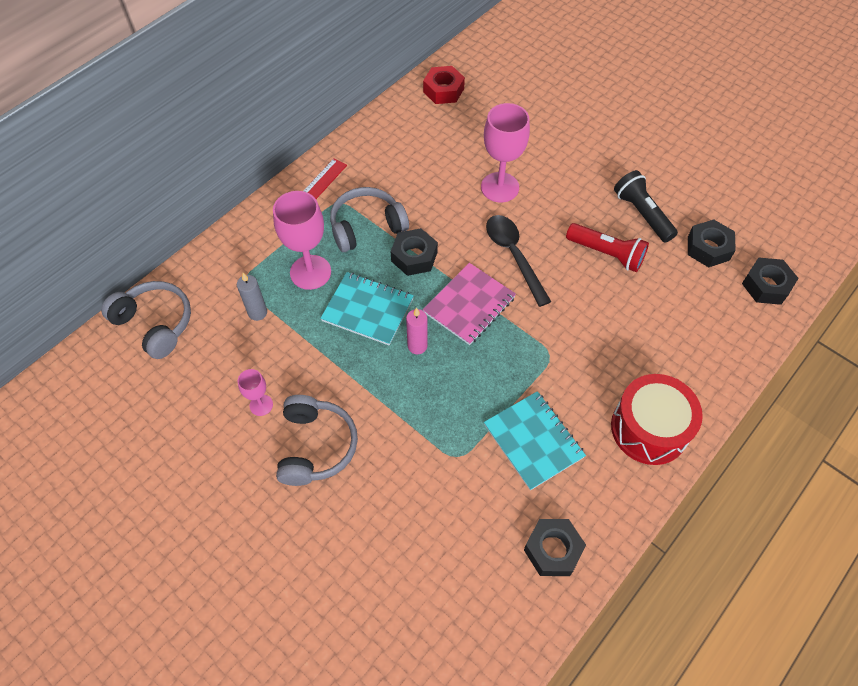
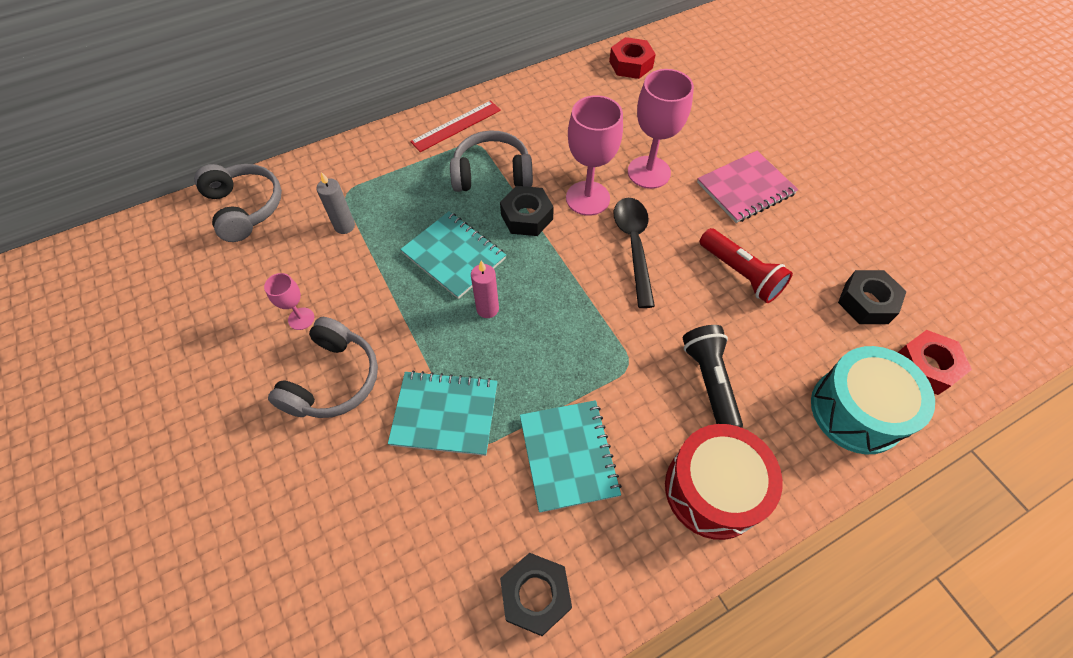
camera: 20 degrees right, 0 degrees up
pink goblet [273,191,331,290] -> pink goblet moved to [566,95,623,216]
pink notebook [423,263,516,345] -> pink notebook moved to [697,151,798,223]
black flashlight [614,170,678,242] -> black flashlight moved to [683,325,743,428]
black nut [742,257,798,305] -> red nut [898,330,972,395]
none -> turquoise notebook [388,370,498,456]
none -> turquoise drum [811,346,935,454]

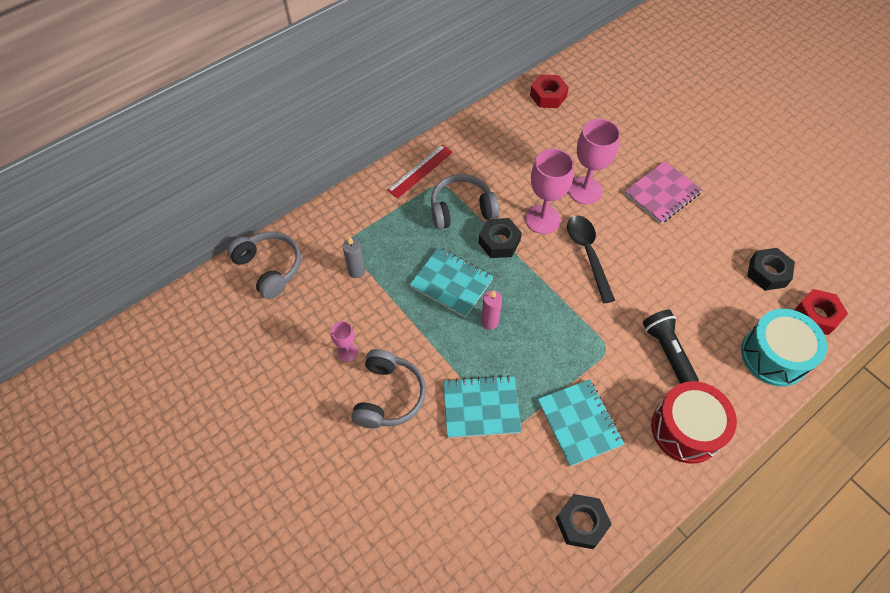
camera: 10 degrees left, 0 degrees up
red flashlight [699,228,793,303] -> none

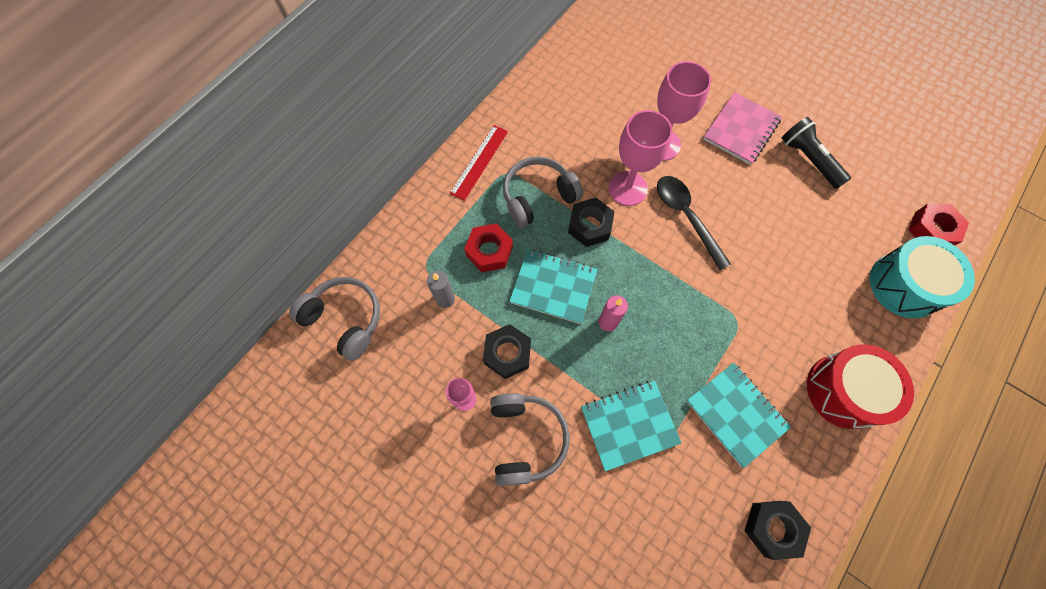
camera: 15 degrees left, 10 degrees up
red nut [530,74,569,108] -> red nut moved to [464,223,513,272]
black flashlight [643,310,699,384] -> black flashlight moved to [782,117,851,189]
black nut [747,248,795,291] -> black nut moved to [483,324,531,379]

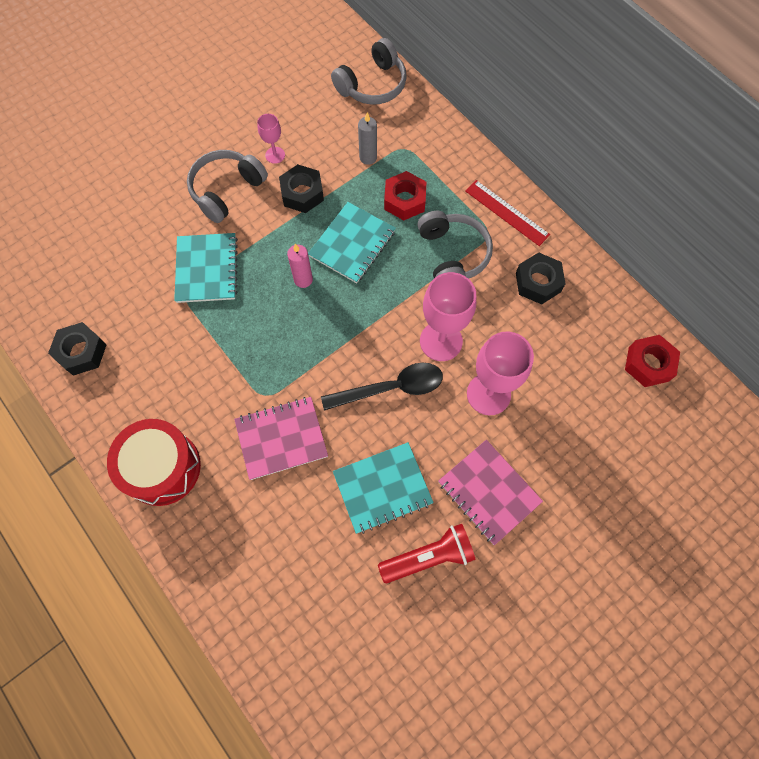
camera: 105 degrees right, 0 degrees up
grey headphones [490,393,570,486] -> grey headphones turned 120 degrees clockwise [187,150,268,223]
black nut [568,198,615,247] -> black nut moved to [516,253,565,304]
turquoise notebook [686,363,791,468] -> turquoise notebook moved to [333,442,434,534]
black flashlight [782,117,851,189] -> red flashlight [378,524,476,583]
turquoise drum [870,236,975,318] -> none
red nut [908,204,969,245] -> red nut moved to [625,335,680,387]
none -> pink notebook [234,397,328,480]

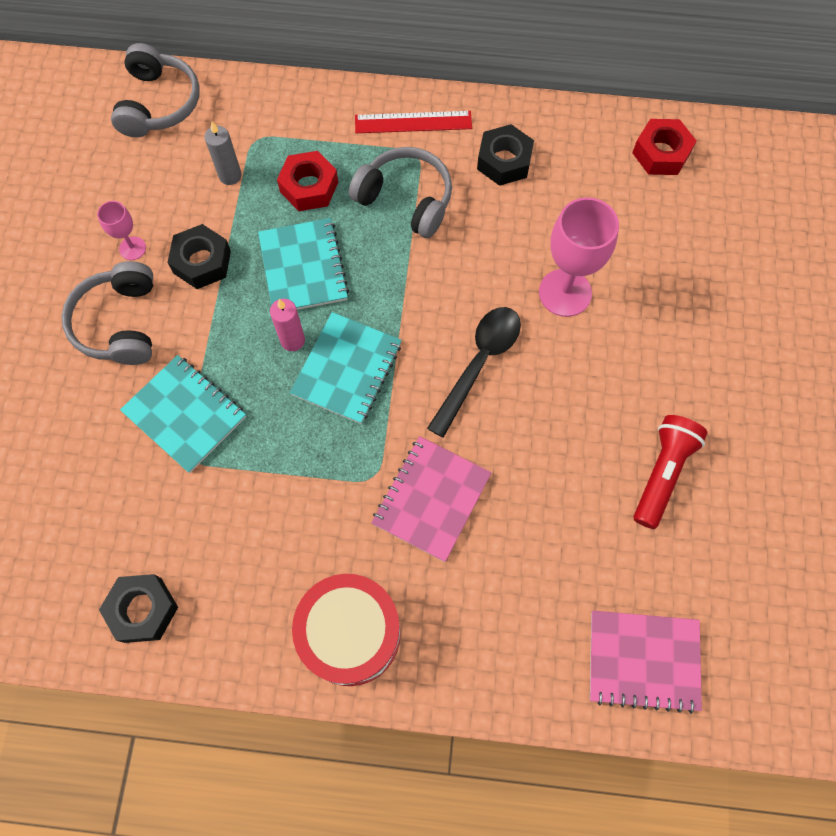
camera: 45 degrees left, 0 degrees up
turquoise notebook [333,442,434,534] -> turquoise notebook moved to [290,312,402,424]
pink goblet [420,272,476,361] -> none
pink notebook [438,440,543,545] -> pink notebook moved to [590,611,702,714]

